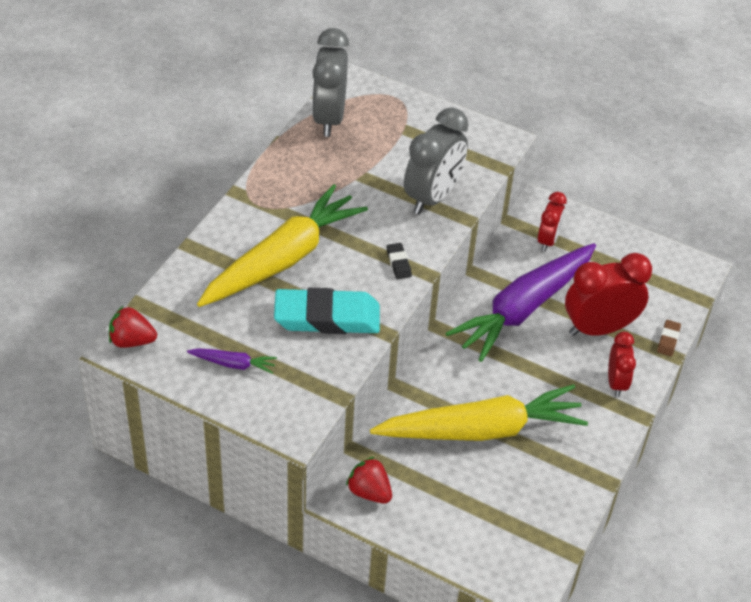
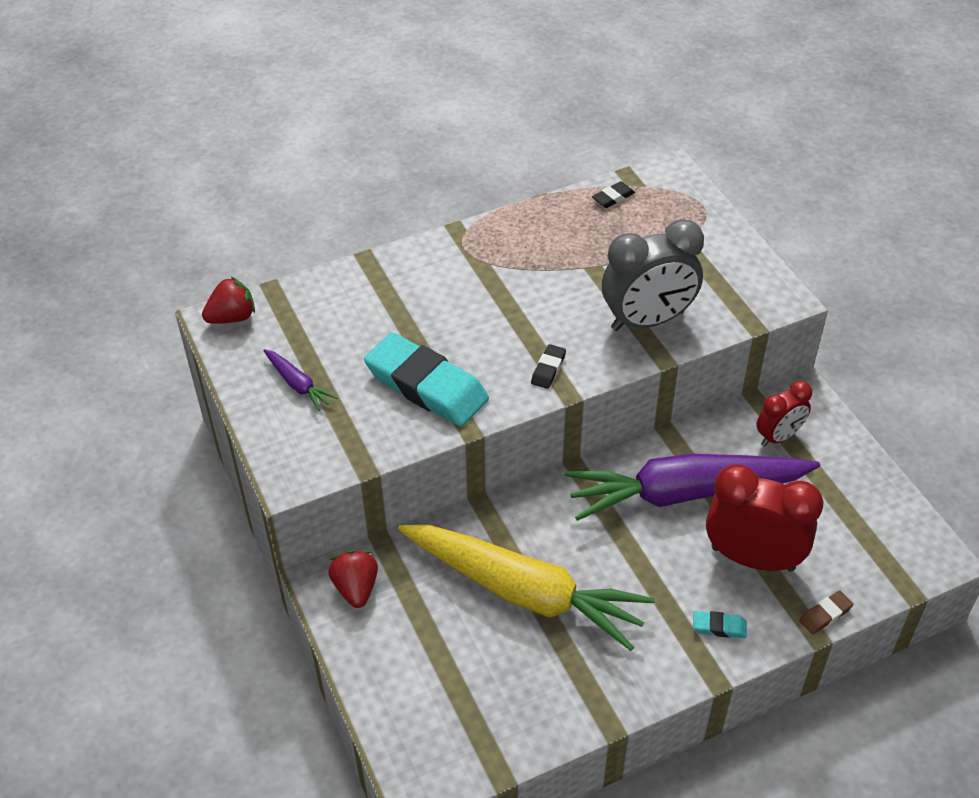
camera: 40 degrees right, 0 degrees up
red strawberry [109,306,157,348] -> red strawberry turned 105 degrees clockwise [202,277,255,324]
yellow carrot [197,184,368,307] -> none
grey clock [312,28,349,137] -> black eraser [592,181,635,208]
red clock [608,332,636,397] -> turquoise eraser [693,611,747,638]

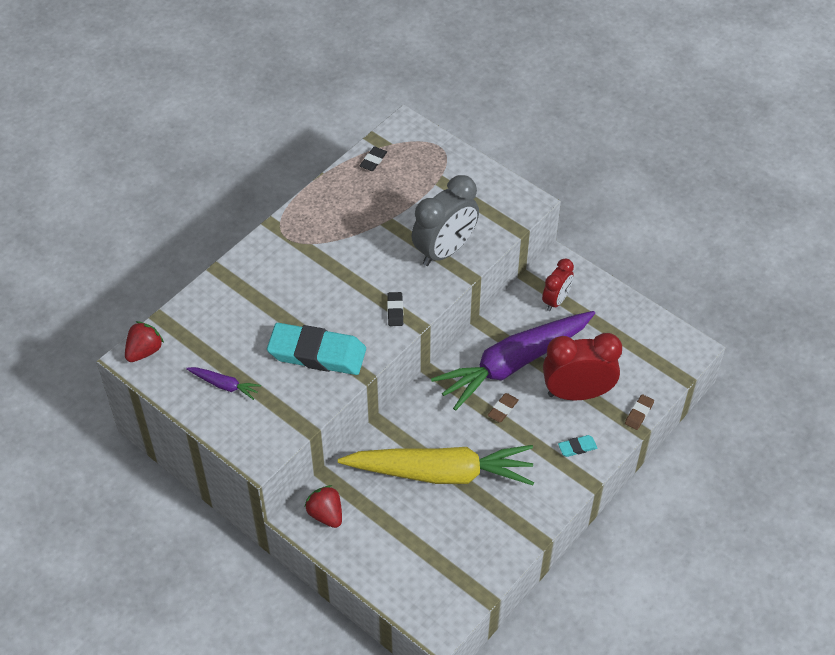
camera: 25 degrees left, 5 degrees up
none -> brown eraser [487,393,519,422]

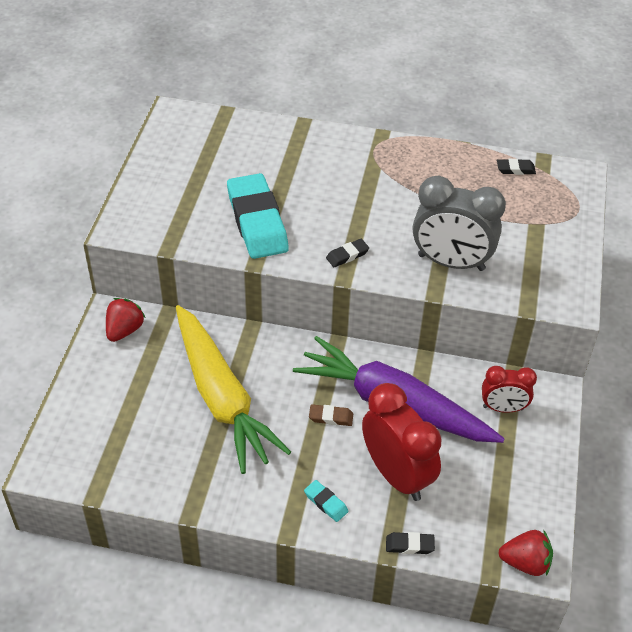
camera: 60 degrees right, 5 degrees down
red strawberry [125,321,164,362] -> red strawberry moved to [498,530,553,576]
purple carrot [186,367,261,400] -> none
brown eraser [625,394,654,430] -> black eraser [386,532,435,554]

